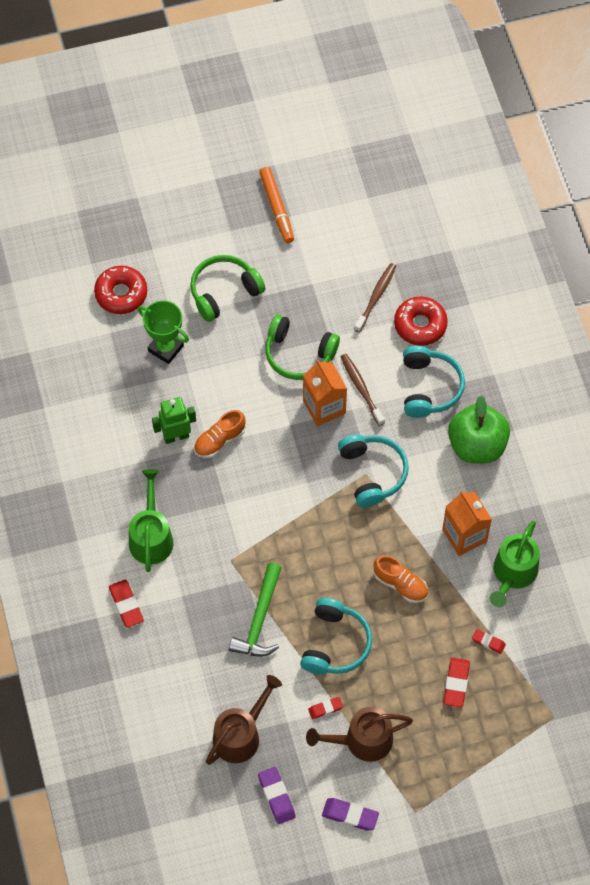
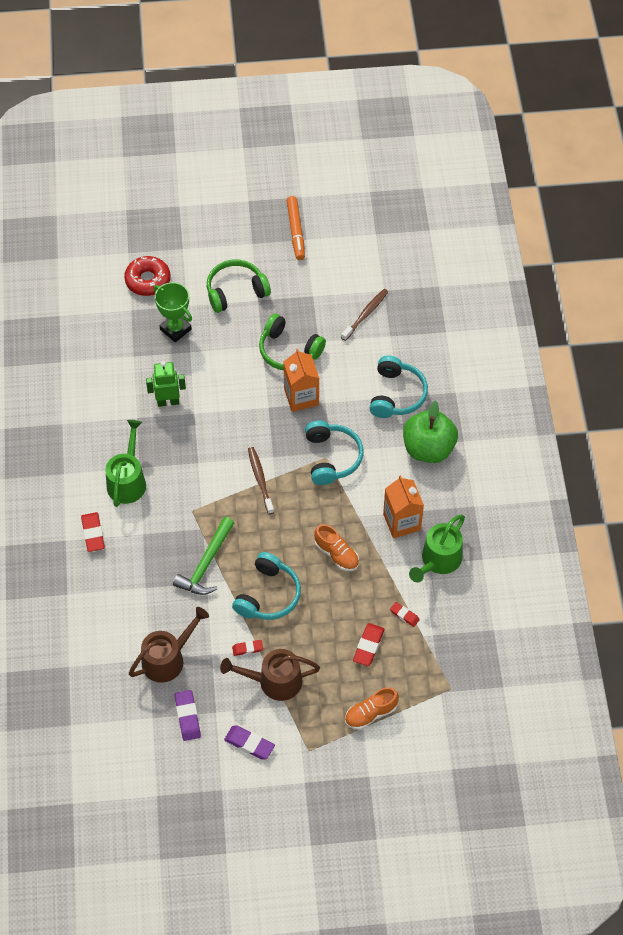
camera: 10 degrees right, 5 degrees down
orange shoe [194,410,245,458] -> orange shoe moved to [345,687,399,730]
brown toothbrush [340,354,385,426] -> brown toothbrush moved to [248,447,274,514]
red donut [394,296,448,346] -> none

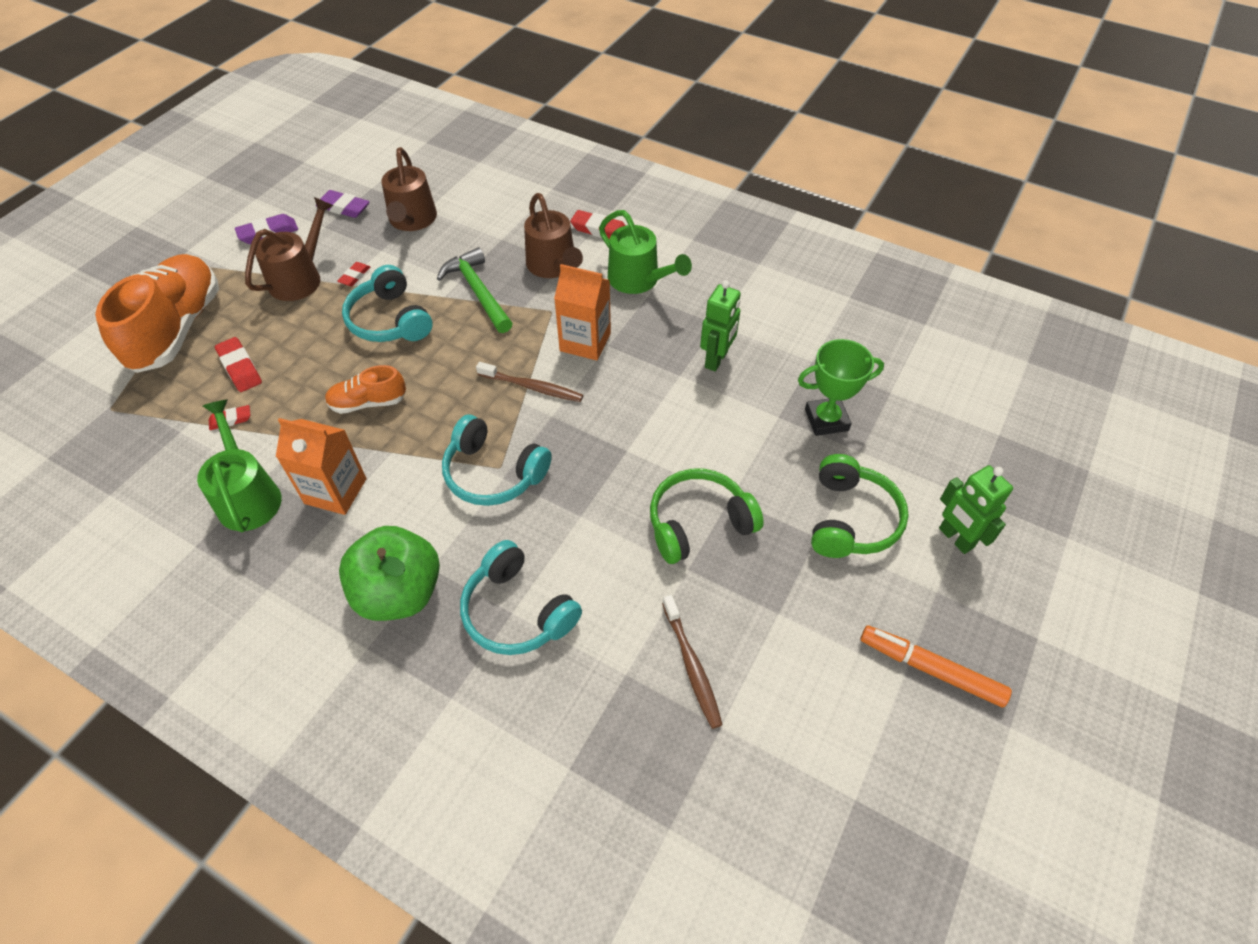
camera: 125 degrees right, 5 degrees down
red donut [124,256,171,296] -> none
orange carton [283,349,319,412] -> orange carton moved to [554,264,611,361]
orange shoe [345,687,399,730] -> orange shoe [95,254,219,373], size x2.01
none -> brown watering can [524,193,583,278]
none -> green robot [939,465,1013,554]

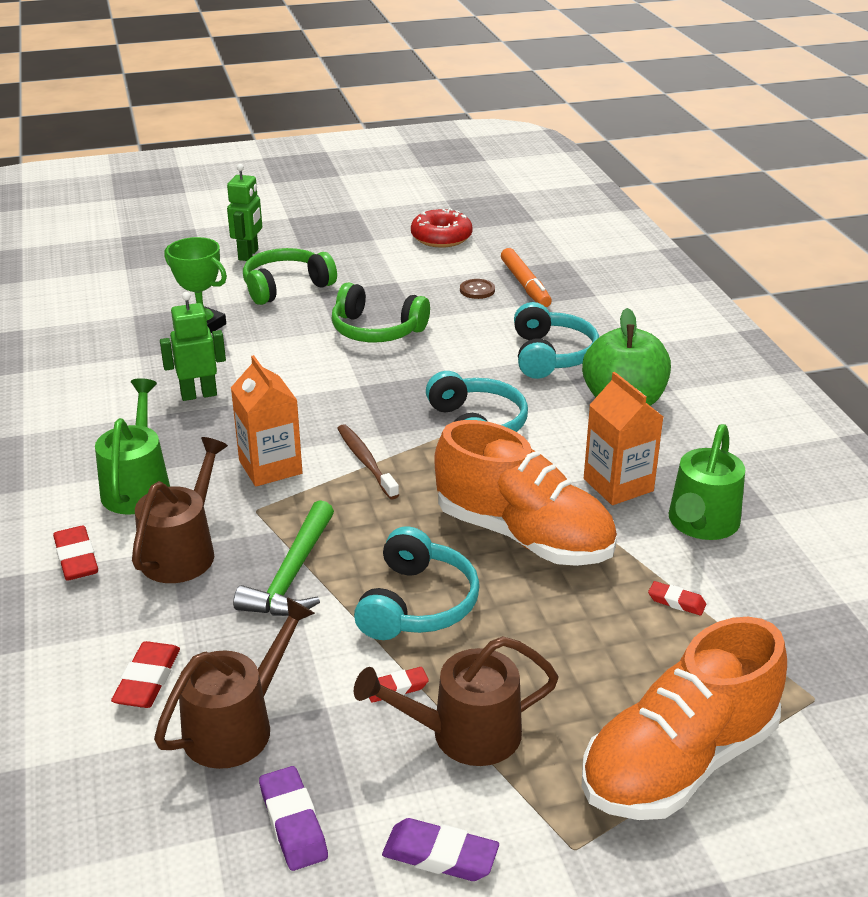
camera: 135 degrees left, 20 degrees down
red eraser [215,337,262,392] -> red eraser moved to [111,641,180,708]
orange shoe [325,365,406,414] -> orange shoe [434,420,617,566], size x2.01
brown toothbrush [662,594,723,729] -> brown button [460,279,495,299]
orange marker [861,626,1012,707] -> orange marker moved to [501,248,552,307]
none -> red donut [411,208,473,248]

